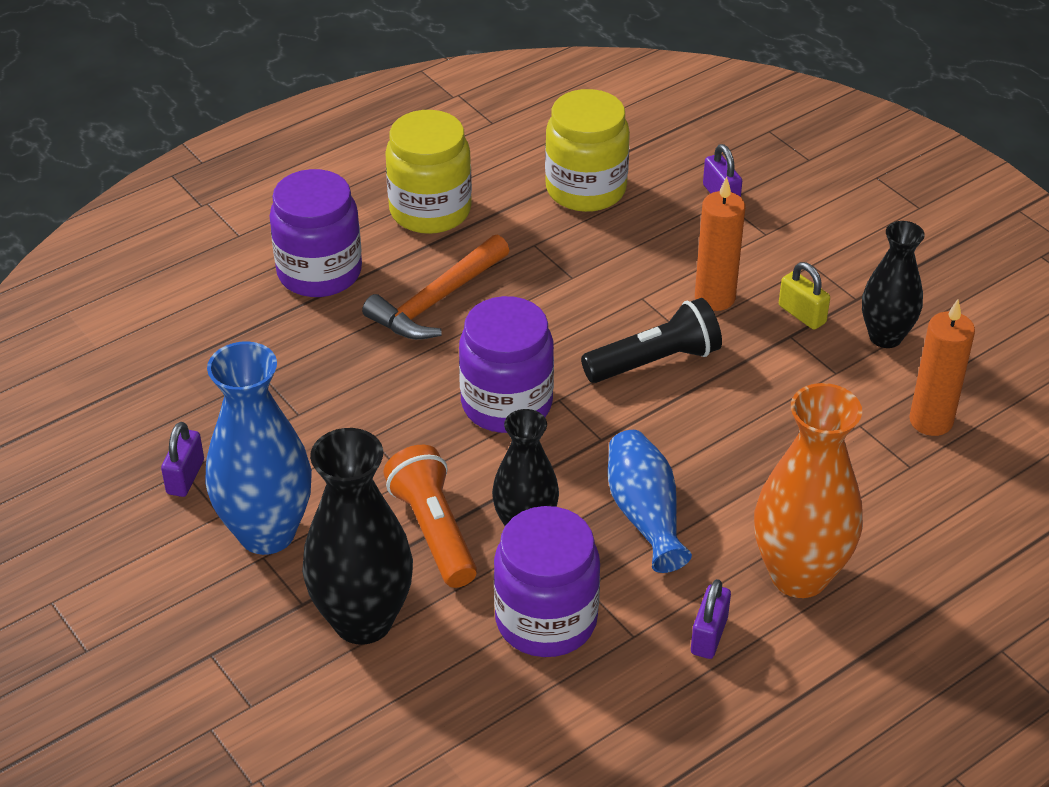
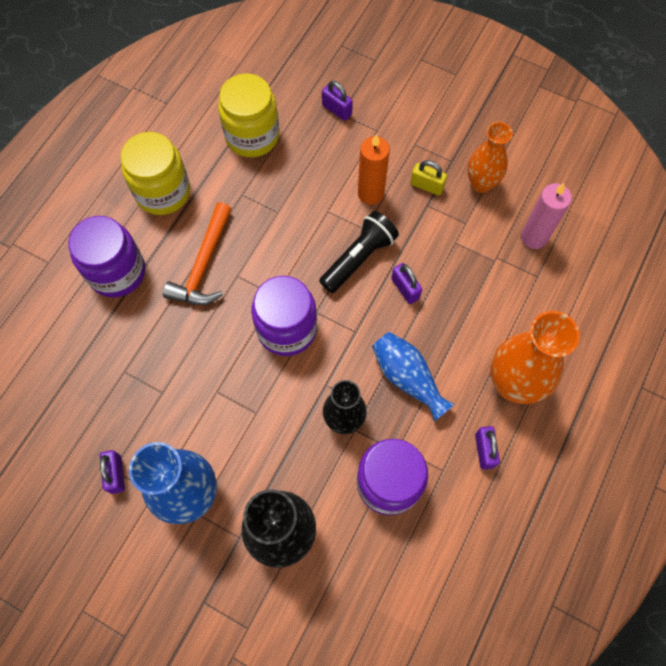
camera: 25 degrees left, 25 degrees up
orange flashlight [383,445,477,588] -> none
black vase [862,221,925,348] -> orange vase [468,122,513,193]
orange candle [909,299,975,436] -> pink candle [521,183,572,249]
none -> purple padlock [391,263,422,304]

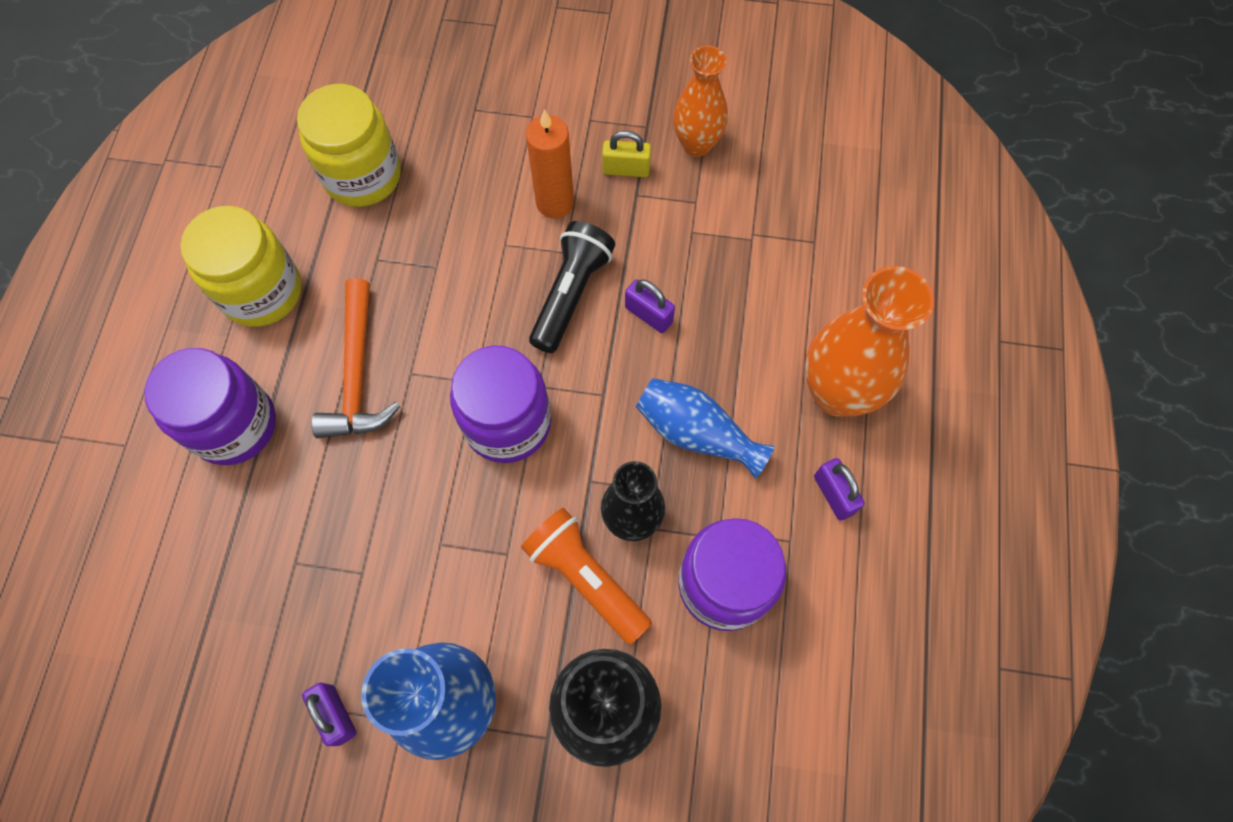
camera: 20 degrees left, 0 degrees up
purple padlock [322,81,353,121] -> none
pink candle [521,183,572,249] -> none
none -> orange flashlight [521,508,652,645]

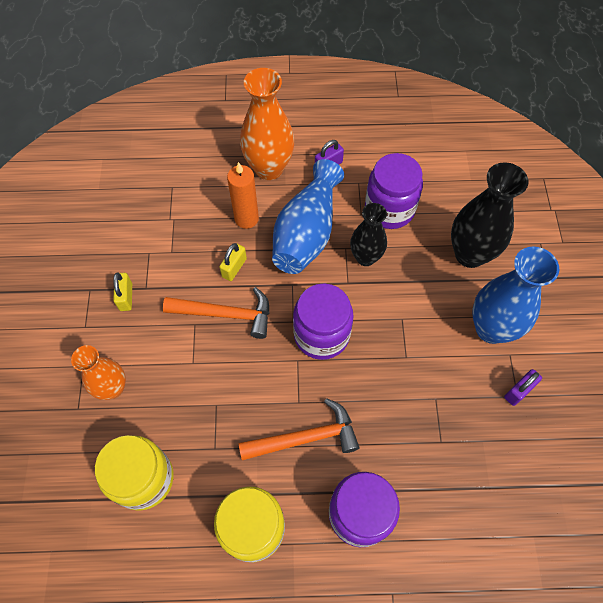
camera: 100 degrees left, 5 degrees down
orange flashlight [521,508,652,645] -> none
orange candle [526,109,574,218] -> orange candle moved to [227,162,259,229]
black flashlight [529,221,615,353] -> orange hammer [163,287,269,339]
purple padlock [625,279,675,333] -> yellow padlock [219,243,247,281]
blue vase [636,378,775,479] -> blue vase [272,159,344,274], size x1.56
orange vase [673,45,728,157] -> orange vase moved to [71,345,126,400]

